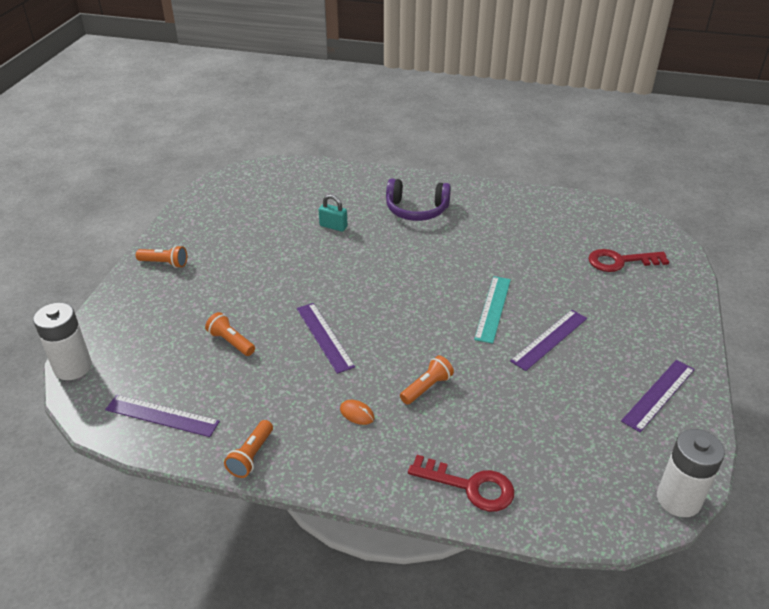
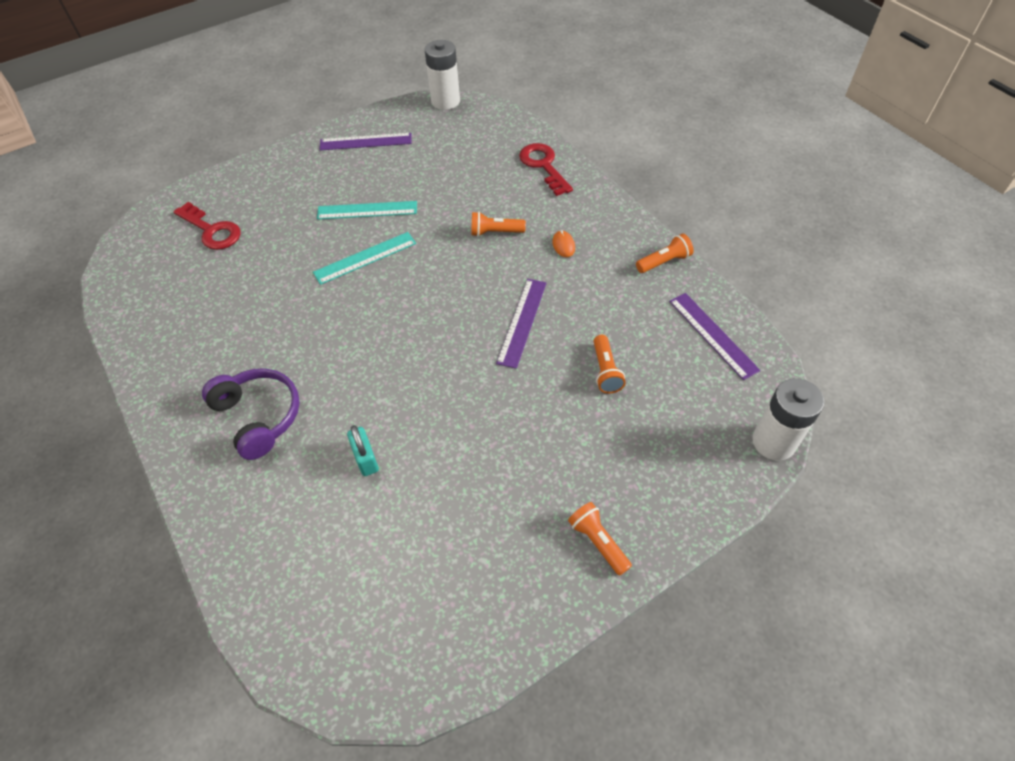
camera: 135 degrees left, 15 degrees up
purple ruler [510,310,587,371] -> turquoise ruler [317,201,417,220]

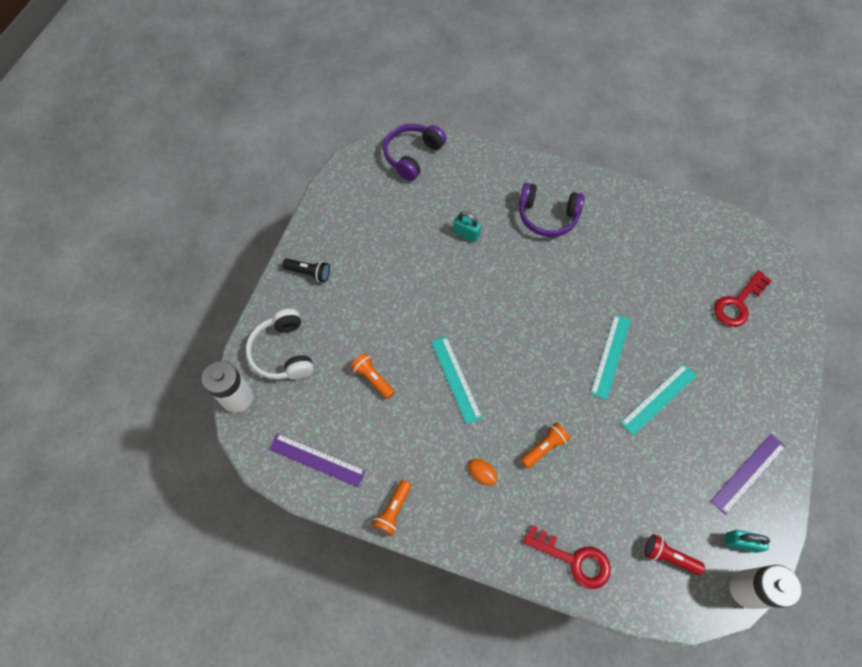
camera: 140 degrees right, 10 degrees up
red key [173,202,241,250] -> red key turned 45 degrees counterclockwise [714,270,772,327]
purple ruler [496,279,547,369] -> turquoise ruler [431,336,482,424]
orange flashlight [568,502,632,576] -> black flashlight [282,258,330,282]
none -> white headphones [246,309,314,380]
none -> purple headphones [383,124,446,181]
none -> red flashlight [644,534,705,575]
none -> turquoise padlock [725,530,770,553]

